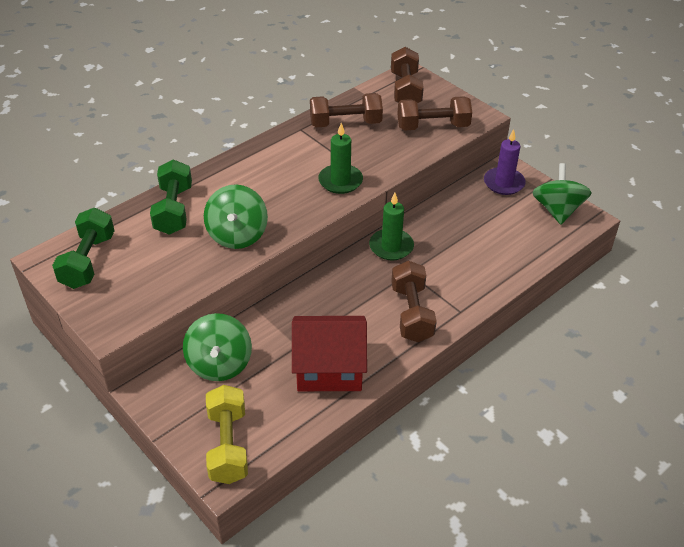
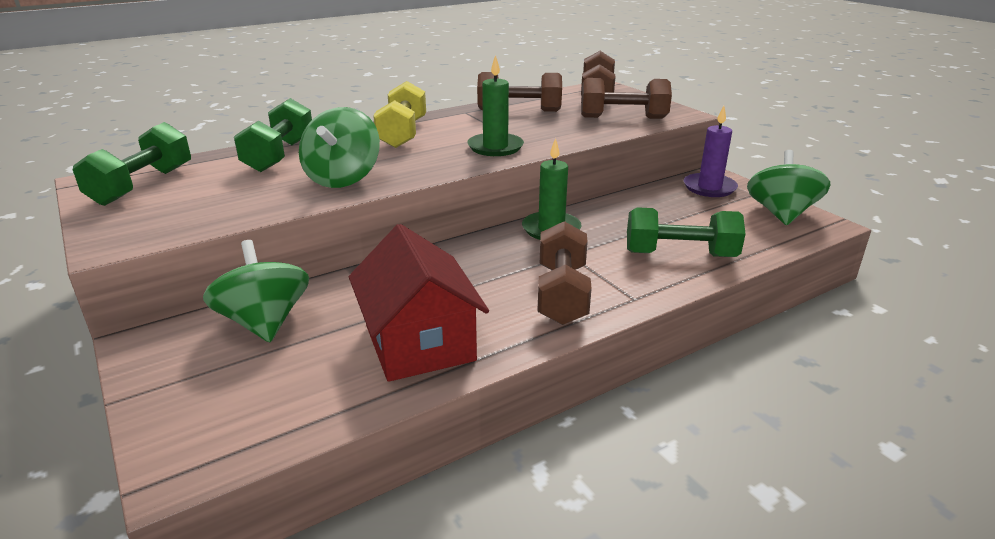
camera: 10 degrees right, 15 degrees down
green spinning top [183,313,252,381] -> green spinning top turned 150 degrees clockwise [203,240,309,342]
yellow dumbbell [206,385,248,484] -> yellow dumbbell moved to [373,81,426,148]
red house [292,316,367,391] -> red house turned 60 degrees clockwise [349,224,489,382]
none -> green dumbbell [627,207,745,257]

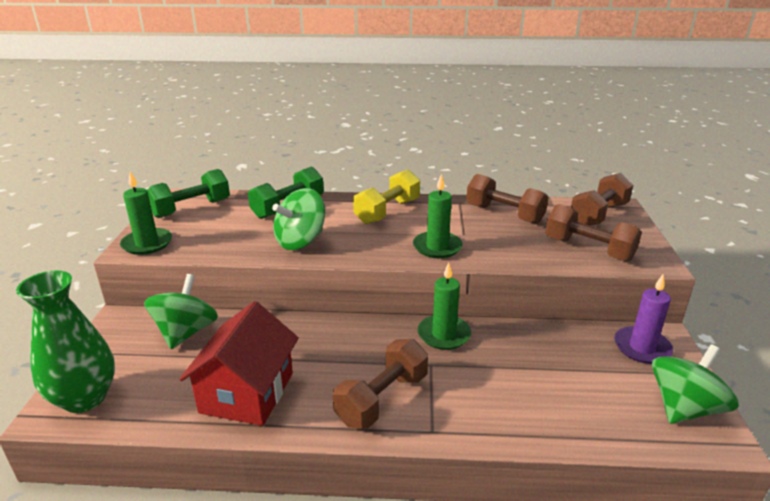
camera: 35 degrees right, 0 degrees up
green dumbbell [627,207,745,257] -> none
none -> green vase [16,271,115,413]
none -> green candle [120,171,172,255]

